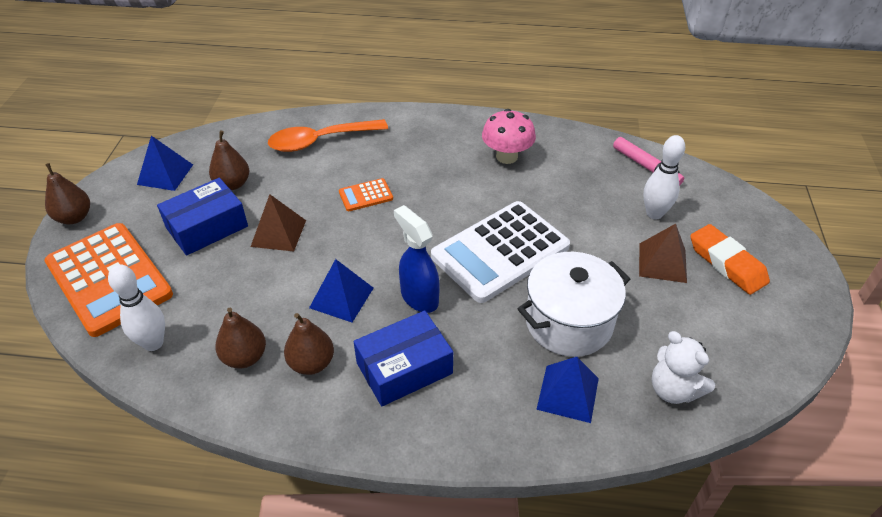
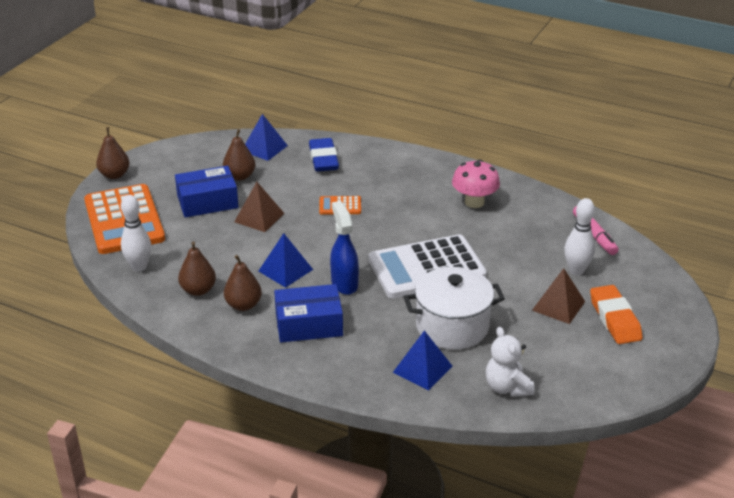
camera: 20 degrees right, 10 degrees down
blue pyramid [137,136,193,191] -> blue pyramid moved to [245,114,288,161]
orange spoon [268,119,388,152] -> blue eraser [309,138,339,172]

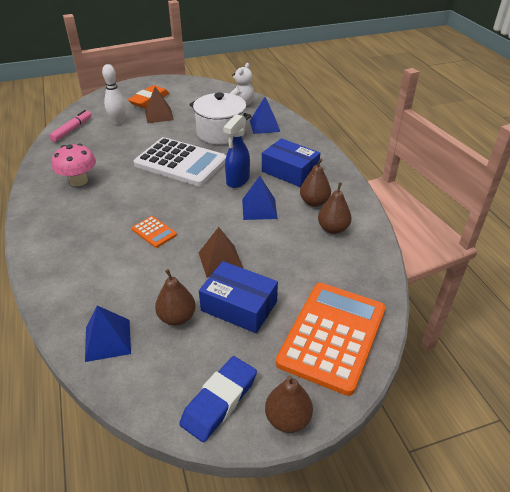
camera: 135 degrees left, 5 degrees up
white bowling pin [121,195,152,272] -> none
blue eraser [309,138,339,172] -> blue eraser moved to [179,356,257,442]

